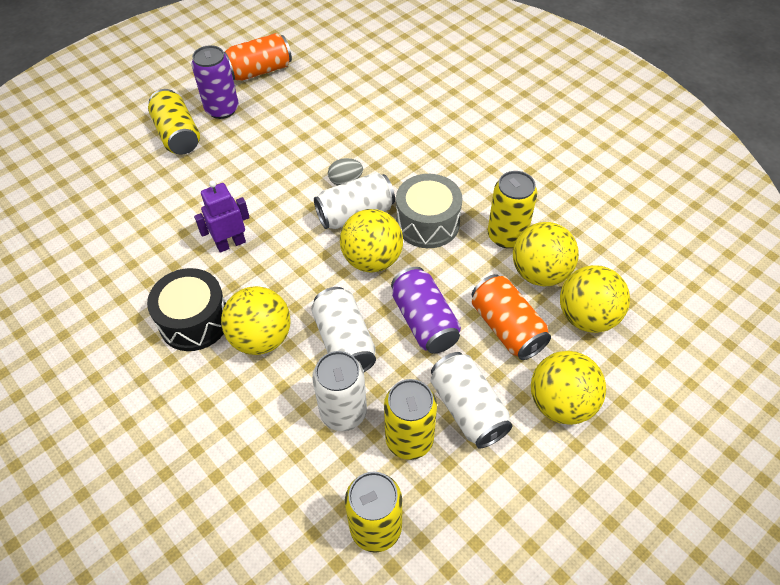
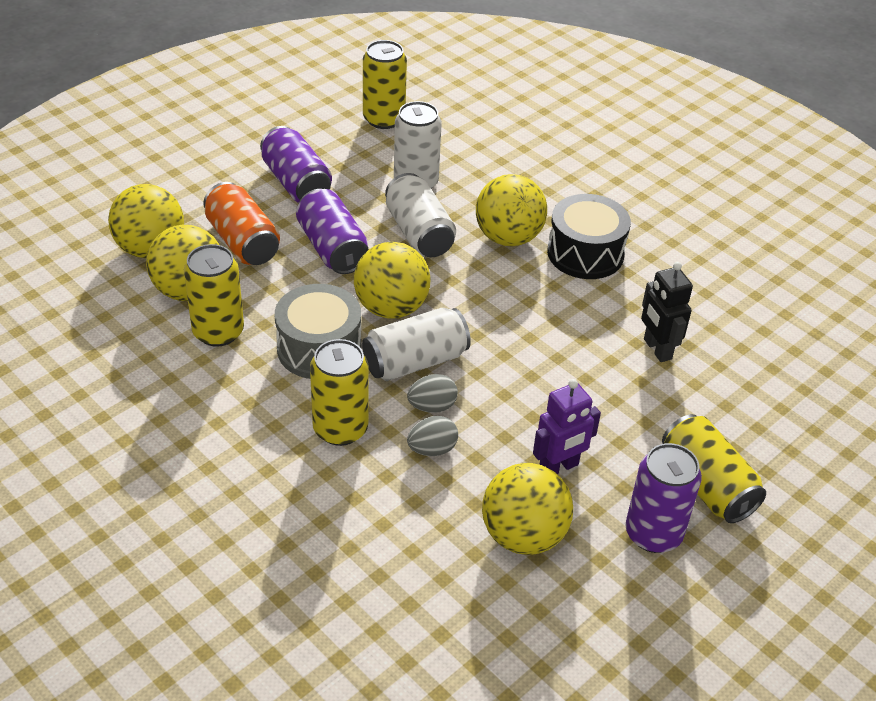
camera: 175 degrees right, 10 degrees down
purple robot [194,180,250,253] -> purple robot moved to [533,379,601,474]
orange can [224,33,292,81] -> none
yellow can [384,379,437,460] -> yellow can moved to [310,339,369,446]
white can [431,352,513,448] -> purple can [260,126,332,203]
yellow ball [531,351,606,425] -> yellow ball moved to [482,463,573,555]
none -> grey egg [407,416,458,456]
none -> black robot [641,262,693,362]

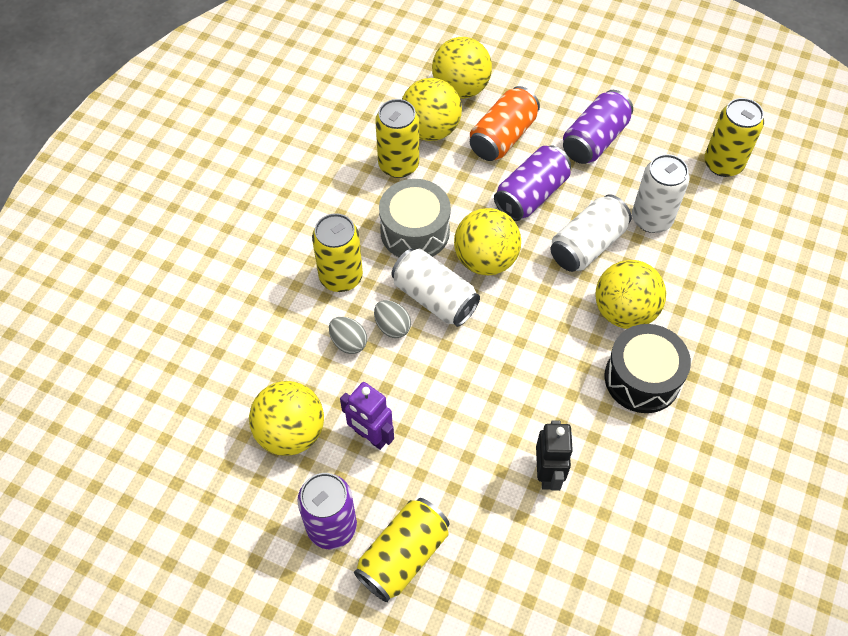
camera: 70 degrees right, 15 degrees up
black robot [641,262,693,362] -> black robot turned 135 degrees clockwise [536,420,573,491]

